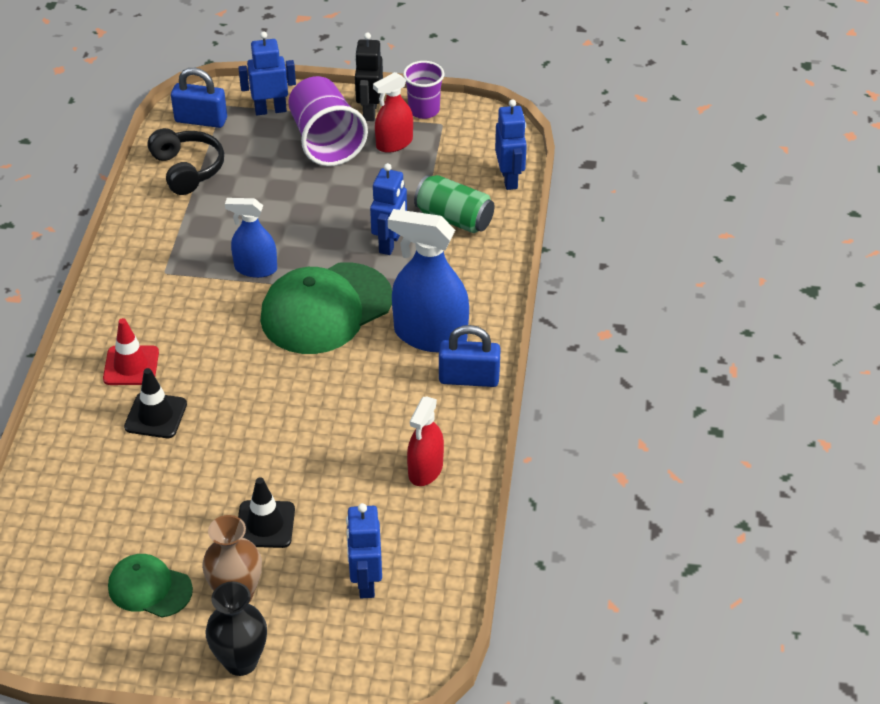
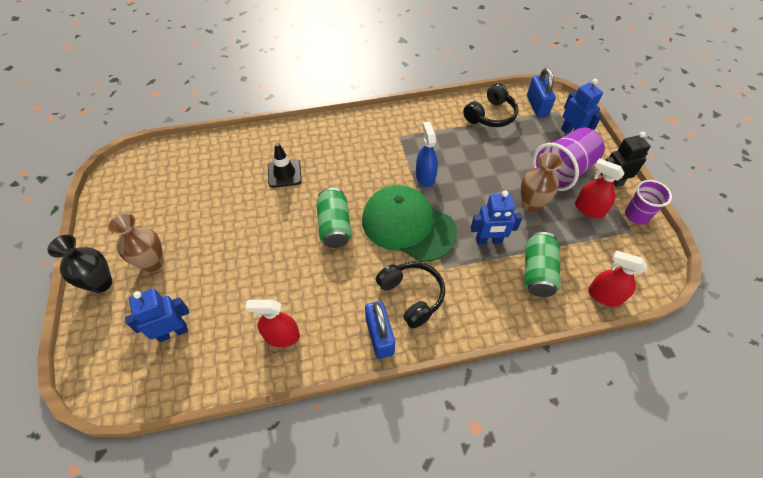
camera: 70 degrees right, 10 degrees up
red traffic cone [103,318,159,385] -> none
green cap [108,554,193,617] -> none
black traffic cone [238,477,295,548] -> none
blue spray bottle [388,209,469,353] -> black headphones [376,261,445,328]
blue robot [495,99,527,190] -> red spray bottle [588,251,647,307]
none -> green can [316,188,352,248]
none -> brown vase [521,152,562,212]

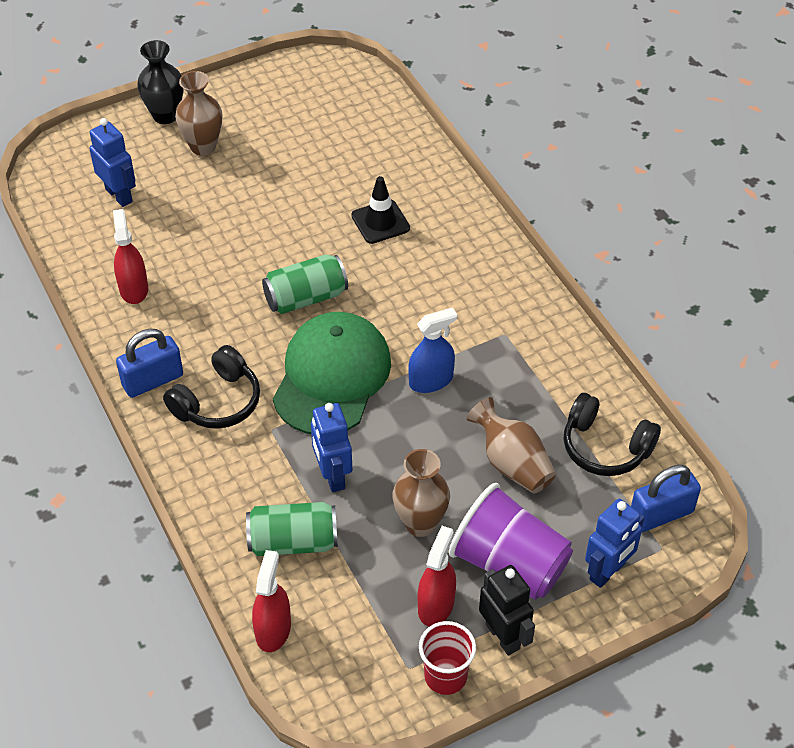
camera: 75 degrees right, 5 degrees down
purple cup [625,180,672,225] -> red cup [419,621,476,695]
none -> brown vase [467,397,556,493]

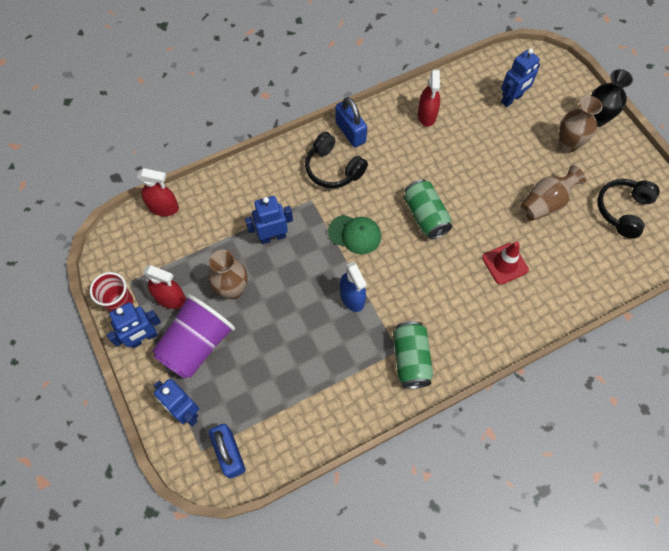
camera: 90 degrees right, 15 degrees up
red spray bottle [113,209,148,304] -> red spray bottle turned 105 degrees clockwise [418,70,440,127]
green can [246,502,338,556] -> green can moved to [393,321,433,389]
green cap [273,312,391,434] -> green cap [328,215,381,254], size x0.54
black traffic cone [351,176,410,244] -> red traffic cone [482,241,529,285]
brown vase [467,397,556,493] -> brown vase moved to [520,165,586,221]
black robot [479,565,535,656] -> blue robot [107,302,161,348]
black headphones [564,393,661,476] -> black headphones moved to [597,179,660,239]

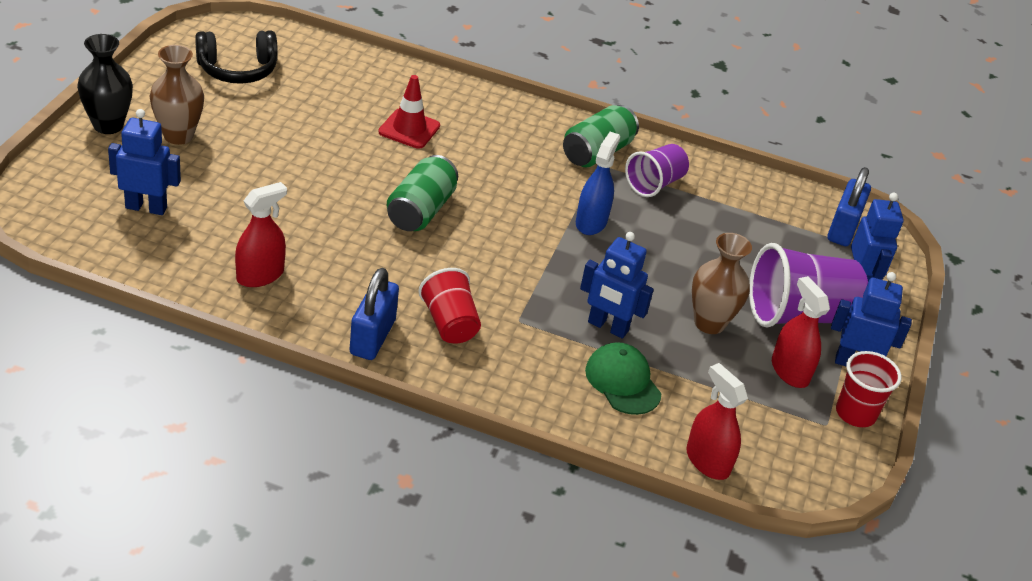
camera: 140 degrees left, 25 degrees down
black headphones [305,132,368,188] -> red cup [418,268,481,344]
green cap [328,215,381,254] -> green cap moved to [585,342,662,415]
brown vase [520,165,586,221] -> none
none -> purple cup [625,144,689,197]

